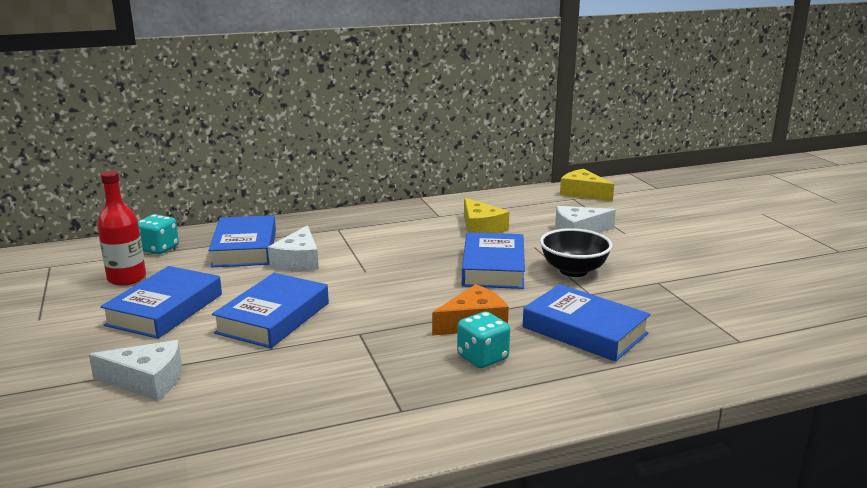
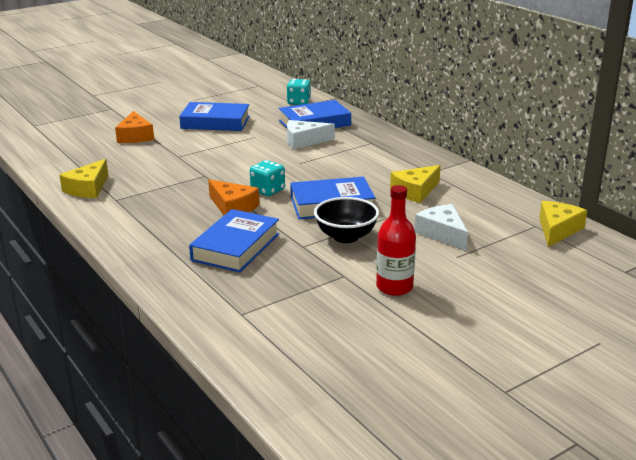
camera: 75 degrees right, 5 degrees up
white cheese [89,340,182,401] -> orange cheese [115,111,154,143]
red bottle [97,171,146,286] -> red bottle moved to [376,185,416,296]
blue book [212,273,329,348] -> none
turquoise dice [457,312,510,368] -> turquoise dice moved to [250,160,285,196]
none -> yellow cheese [59,159,108,198]

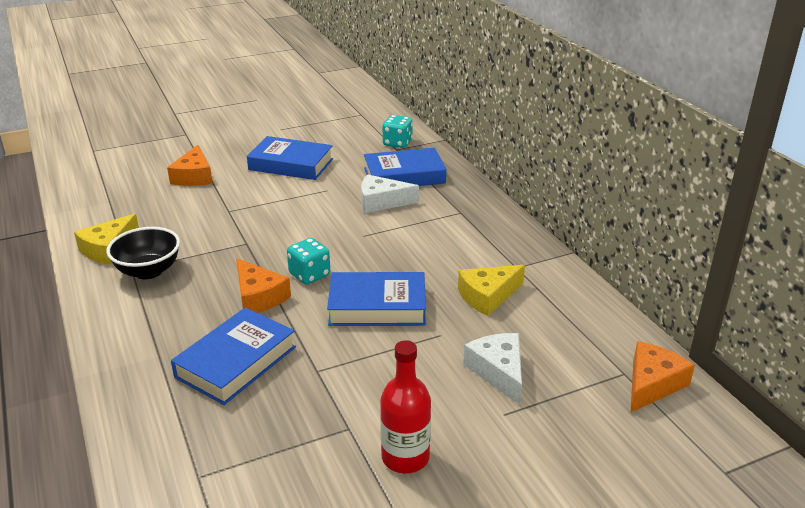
camera: 10 degrees right, 5 degrees up
black bowl [314,197,379,243] -> black bowl moved to [106,227,180,279]
yellow cheese [539,201,587,247] -> orange cheese [631,341,695,412]

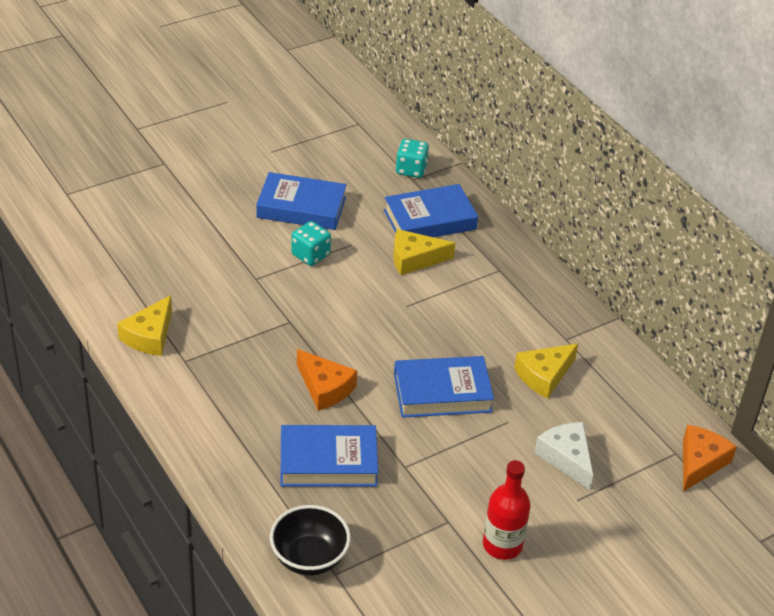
camera: 10 degrees left, 10 degrees up
black bowl [106,227,180,279] -> black bowl moved to [270,505,351,576]
orange cheese [167,145,213,186] -> none
blue book [171,307,296,405] -> blue book turned 60 degrees clockwise [280,425,378,487]
turquoise dice [287,238,330,285] -> turquoise dice moved to [291,221,331,266]
white cheese [361,174,419,213] -> yellow cheese [393,229,455,275]

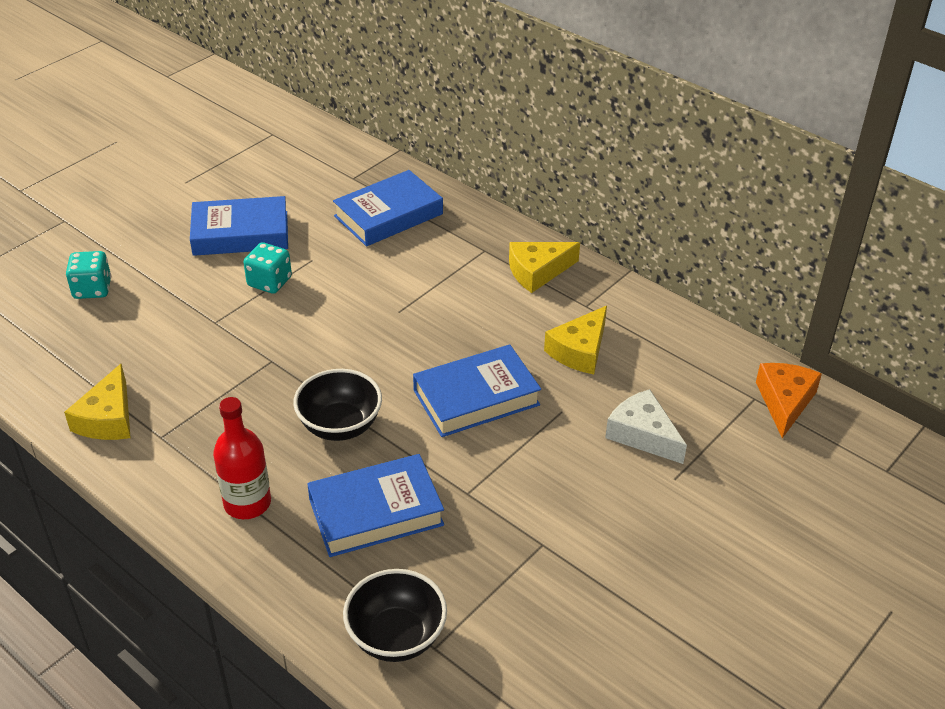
camera: 15 degrees left, 0 degrees up
orange cheese [297,349,357,411] -> black bowl [293,369,382,441]
yellow cheese [393,229,455,275] -> yellow cheese moved to [509,242,580,293]
turquoise dice [396,139,429,178] -> turquoise dice moved to [66,251,111,299]
red bottle [483,460,531,560] -> red bottle moved to [213,397,271,519]

